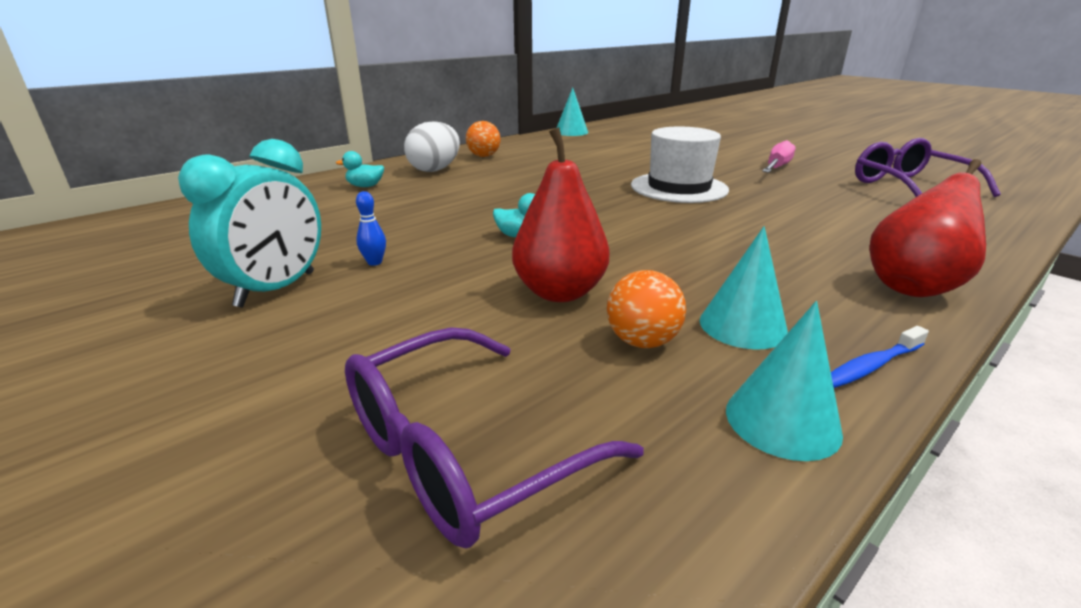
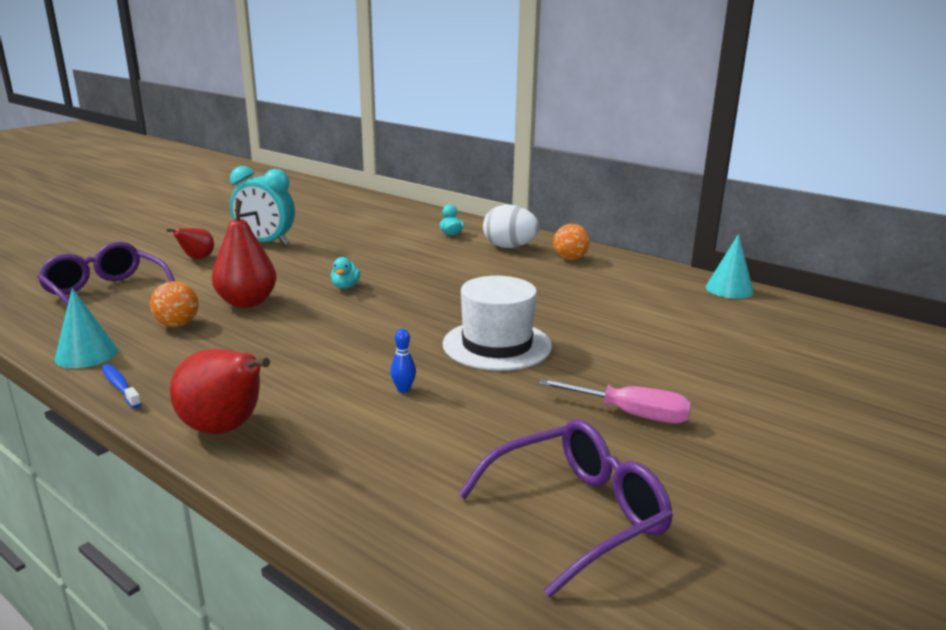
camera: 80 degrees right, 5 degrees down
blue bowling pin [356,191,386,266] -> blue bowling pin moved to [390,329,416,393]
turquoise cone [700,226,788,350] -> none
none -> red pear [166,228,214,259]

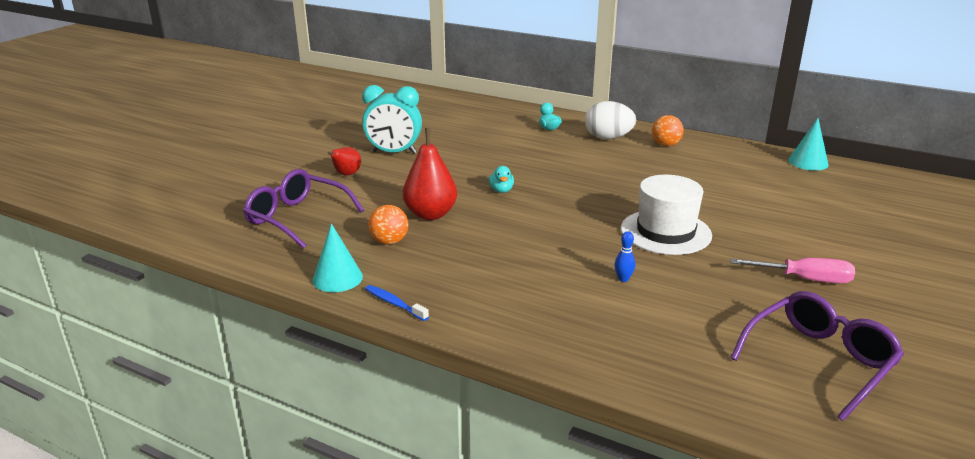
camera: 10 degrees left, 5 degrees up
red pear [170,349,270,434] -> none

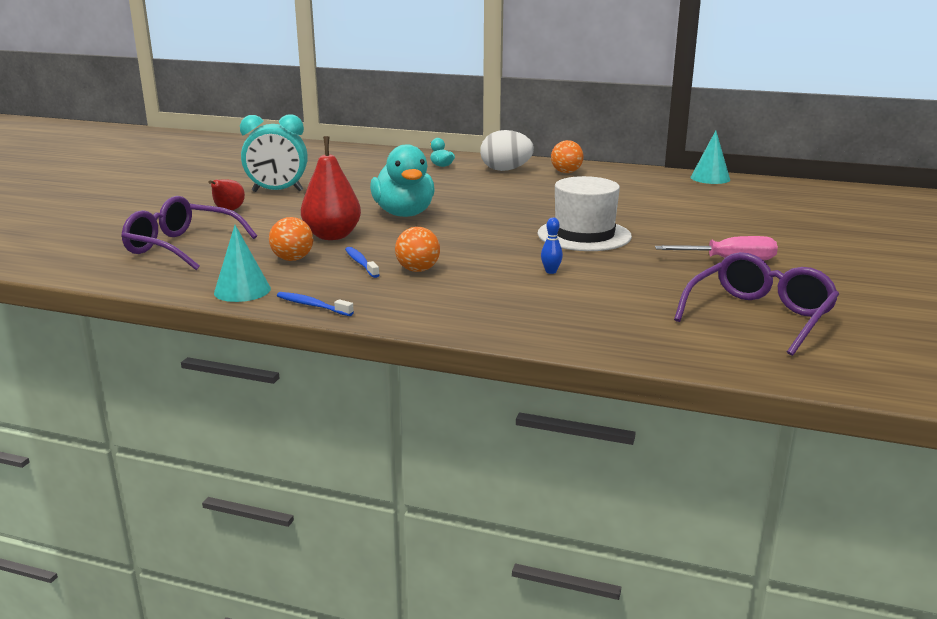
camera: 10 degrees left, 5 degrees down
turquoise duck [489,166,514,193] -> turquoise duck [370,145,435,217], size x2.30
none -> blue toothbrush [345,247,379,278]
none -> orange ball [395,227,440,272]

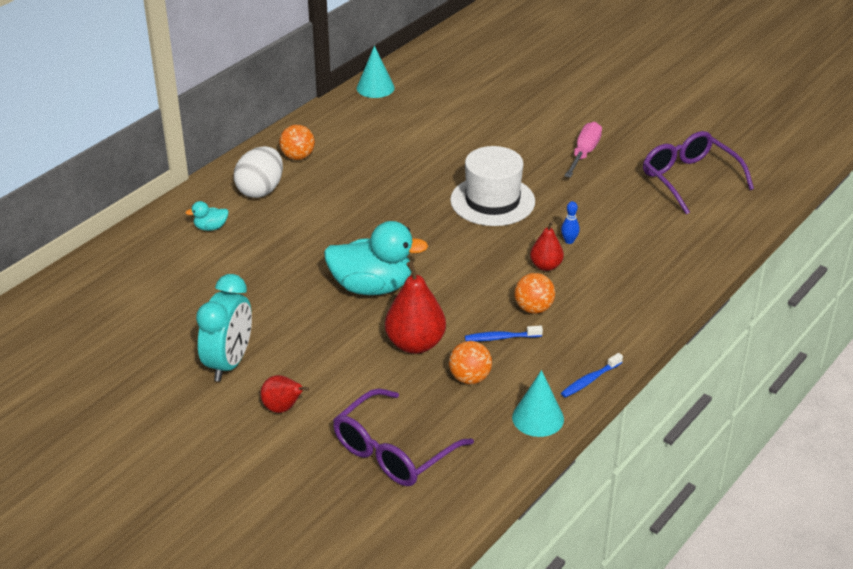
camera: 70 degrees left, 15 degrees up
none -> red pear [530,221,564,271]

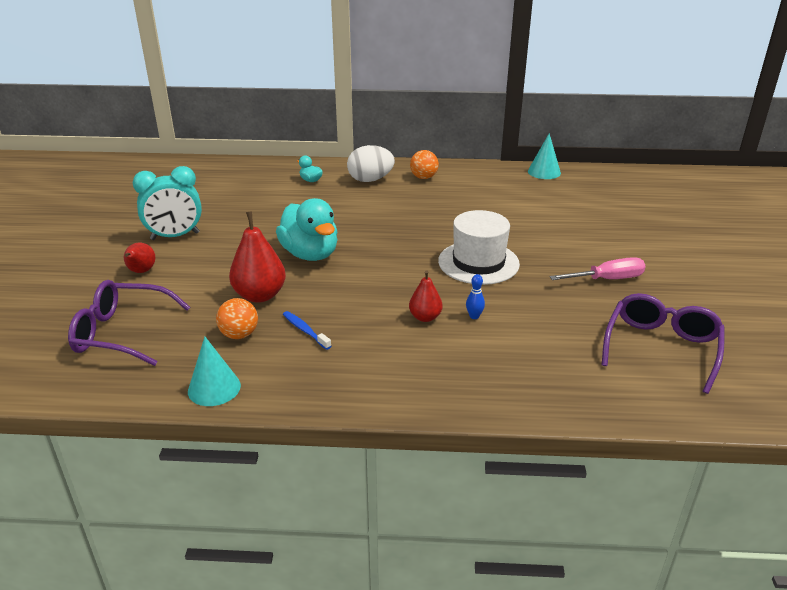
camera: 55 degrees right, 5 degrees down
orange ball [514,273,555,314] -> none
blue toothbrush [561,353,623,398] -> none

